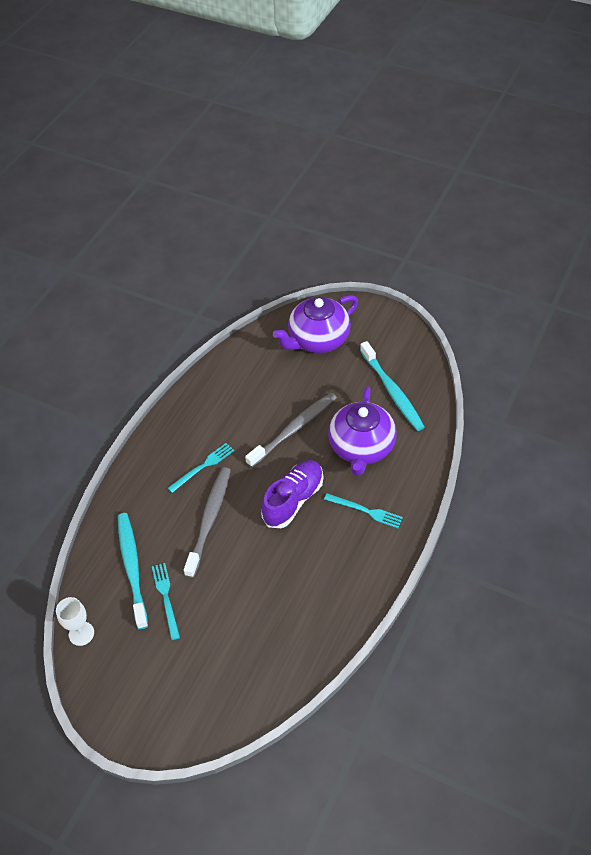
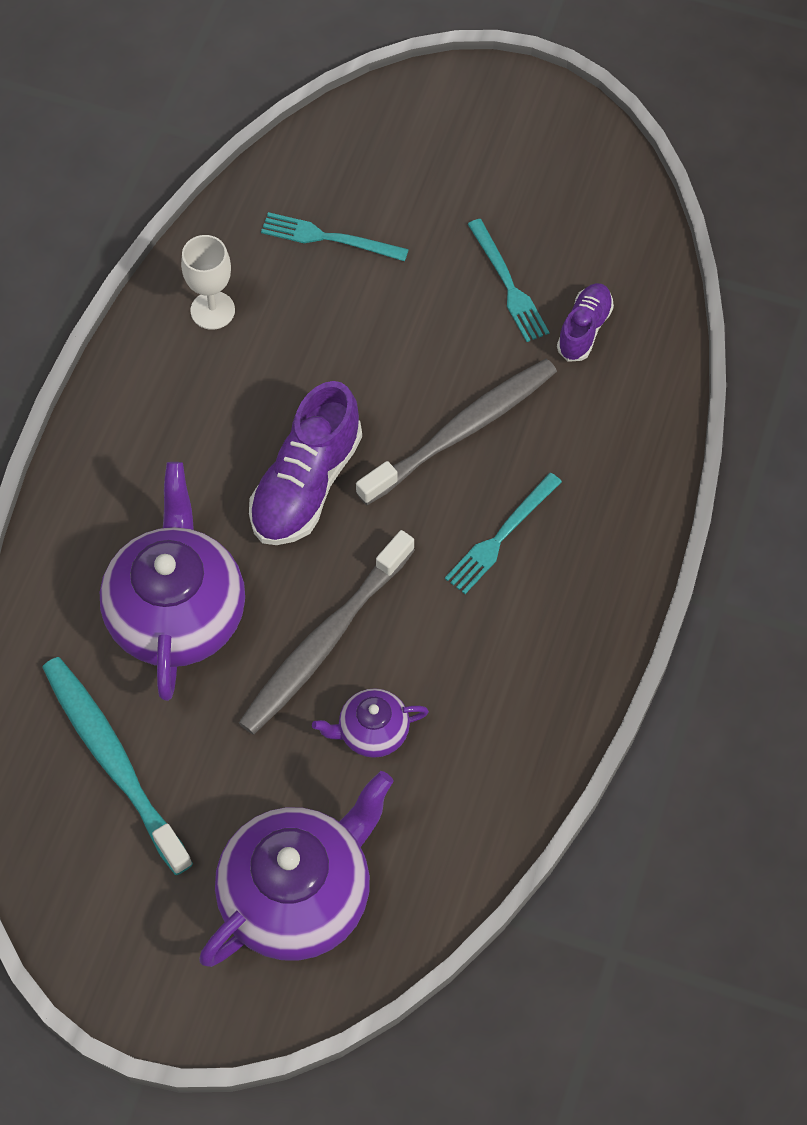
camera: 170 degrees right, 10 degrees up
white goblet [56,597,94,646] -> white goblet moved to [181,235,235,330]
turquoise toothbrush [118,513,148,629] -> purple shoe [557,283,614,362]
grey toothbrush [184,467,231,578] -> grey toothbrush turned 135 degrees counterclockwise [356,359,557,505]
turquoise fork [324,493,403,528] -> turquoise fork moved to [261,212,409,261]
none -> purple teapot [312,688,429,758]

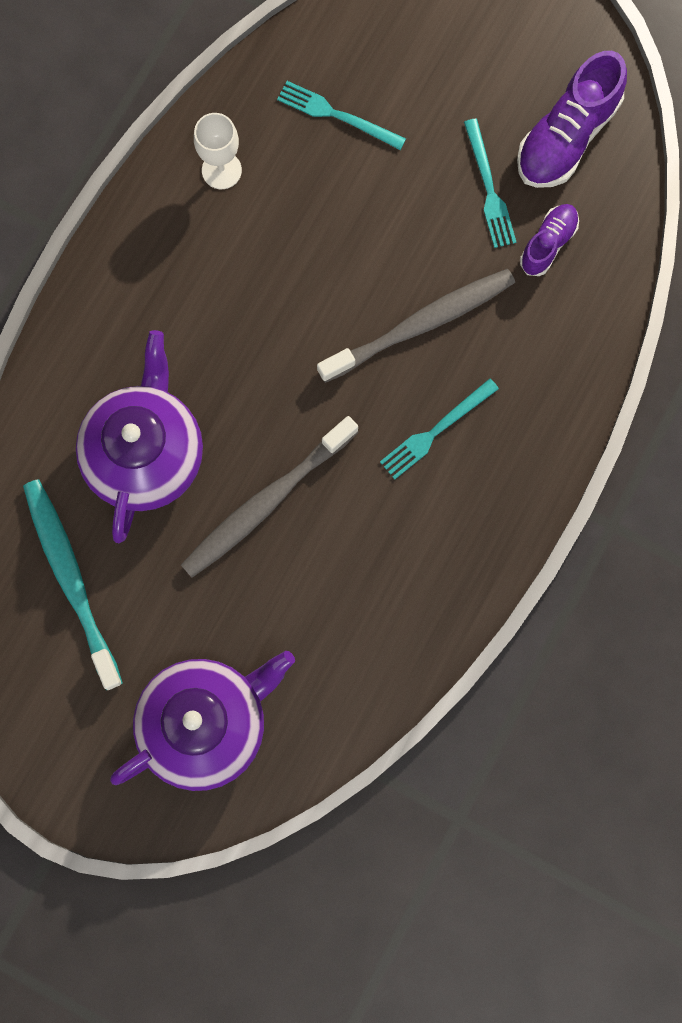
camera: 10 degrees right, 15 degrees up
purple shoe [249,381,362,545] -> purple shoe moved to [517,51,627,188]
purple teapot [312,688,429,758] -> none

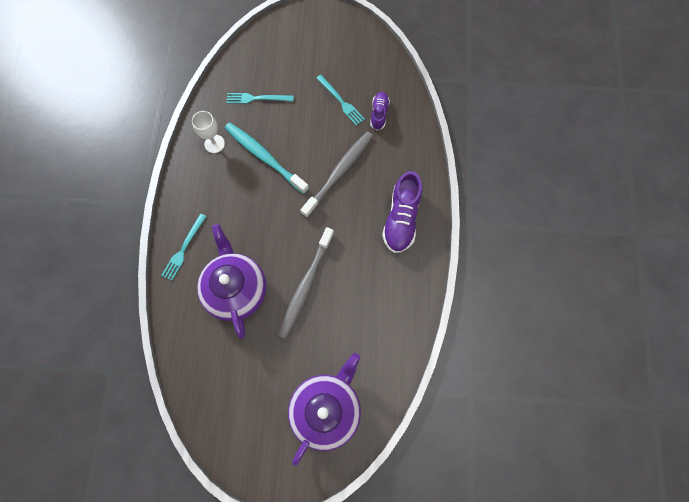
camera: 25 degrees left, 5 degrees down
turquoise toothbrush [23,480,123,690] -> turquoise toothbrush moved to [225,122,309,194]
turquoise fork [380,378,499,479] -> turquoise fork moved to [161,213,207,281]
purple shoe [517,51,627,188] -> purple shoe moved to [382,171,422,253]

